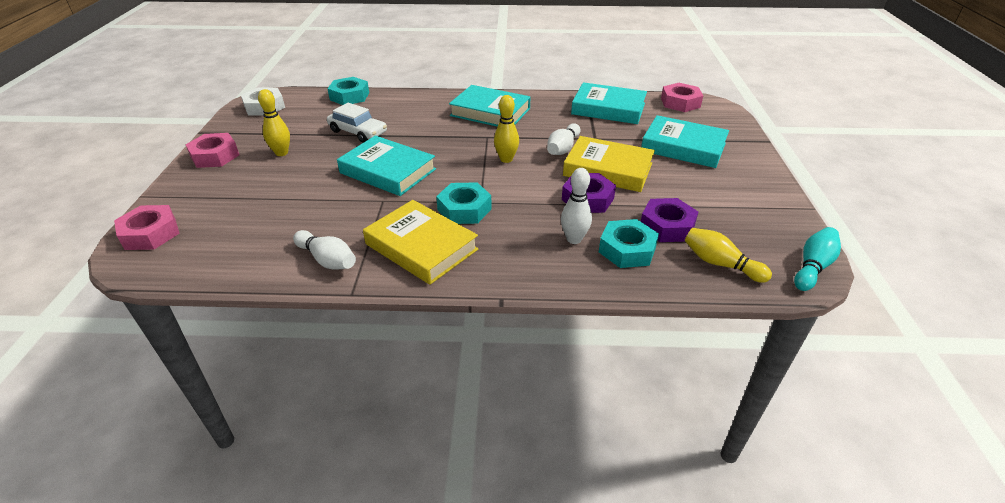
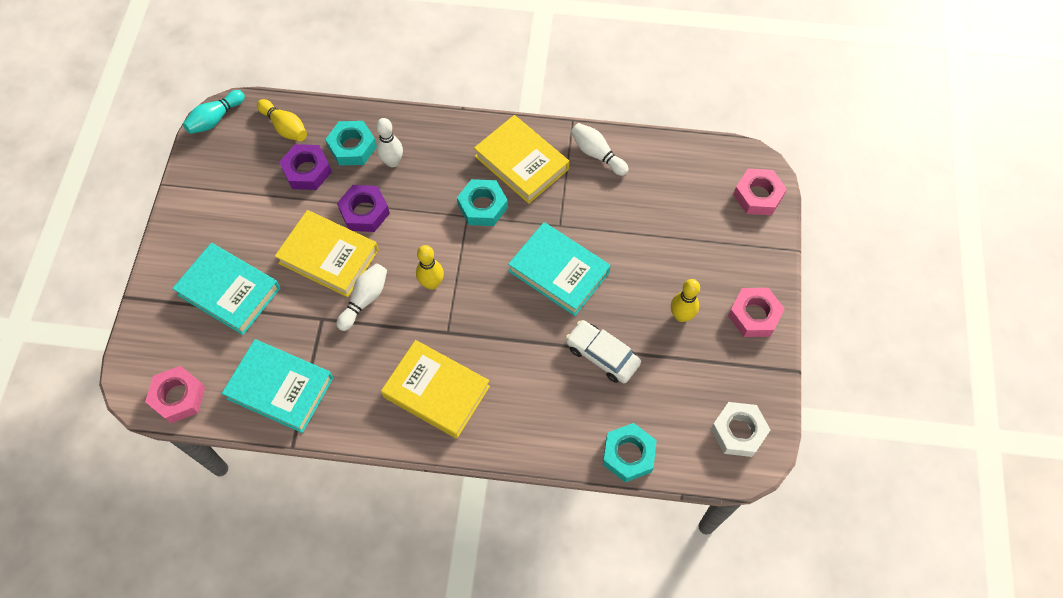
camera: 175 degrees left, 25 degrees up
turquoise book [449,85,530,127] -> yellow book [381,340,490,439]

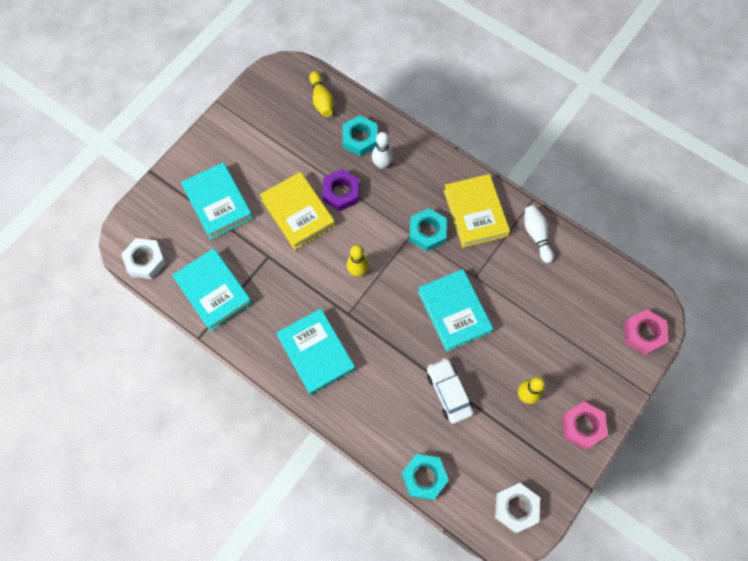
camera: 30 degrees right, 5 degrees up
pink nut [145,366,205,423] -> white nut [121,238,167,279]
turquoise bowling pin [183,90,245,134] -> none
purple nut [279,144,332,190] -> none
white bowling pin [336,263,387,331] -> none
yellow book [381,340,490,439] -> turquoise book [276,308,355,395]

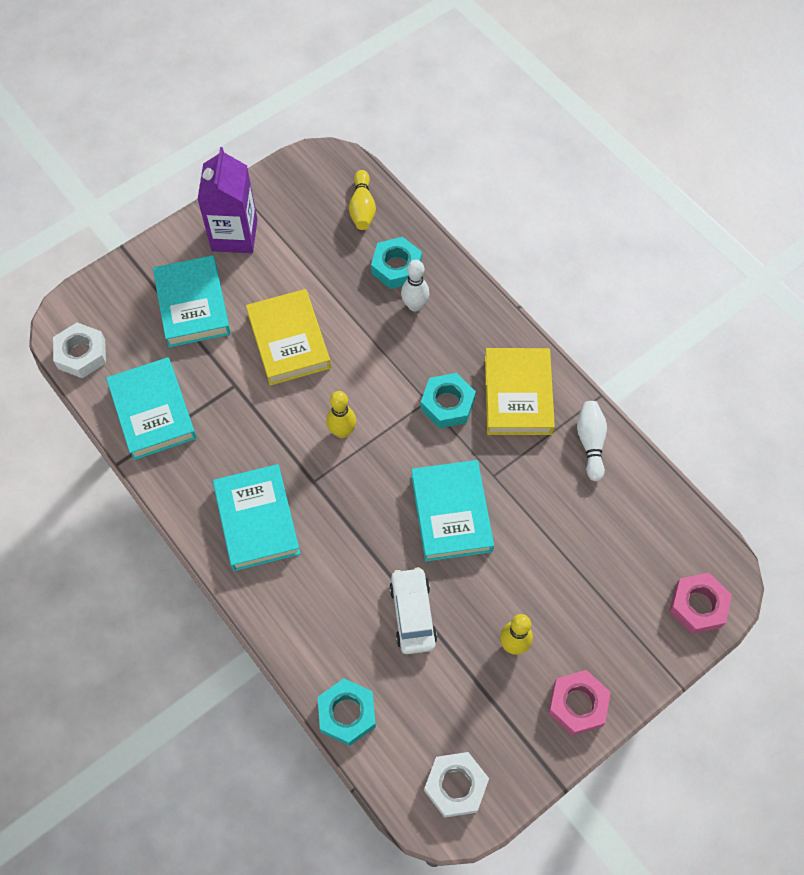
camera: 15 degrees right, 5 degrees down
purple nut [322,169,359,211] -> none
none -> purple carton [197,147,258,253]

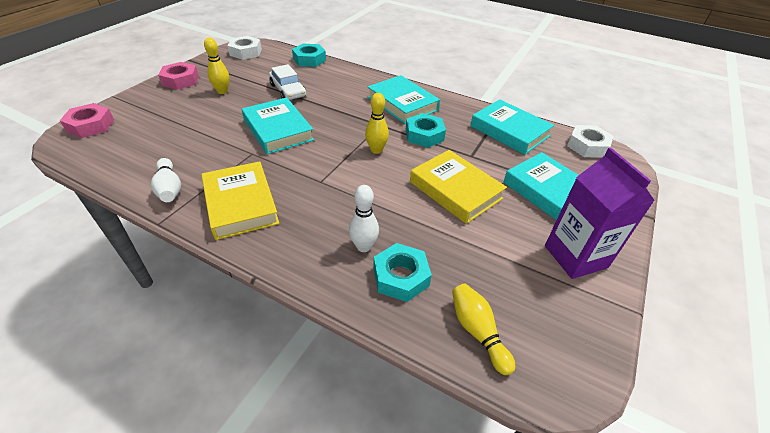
camera: 155 degrees right, 20 degrees down
turquoise nut [420,373,476,428] -> turquoise nut moved to [406,113,446,148]

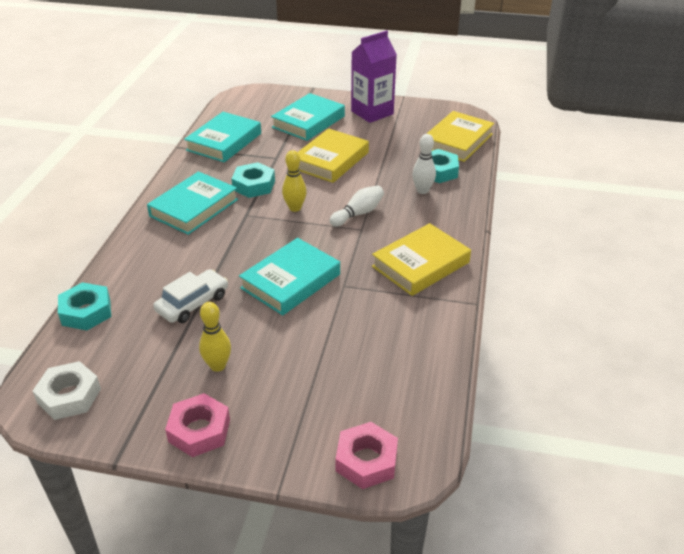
camera: 105 degrees left, 5 degrees down
white bowling pin [151,158,181,202] -> white bowling pin moved to [330,186,384,227]
yellow bowling pin [452,284,515,375] -> yellow book [427,111,494,162]
white nut [567,125,613,158] -> none

